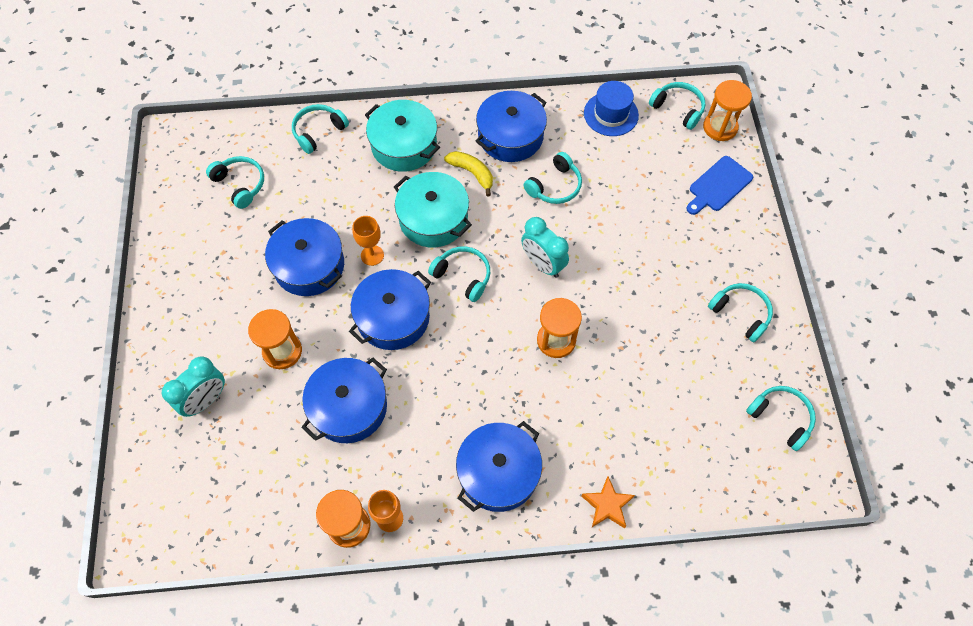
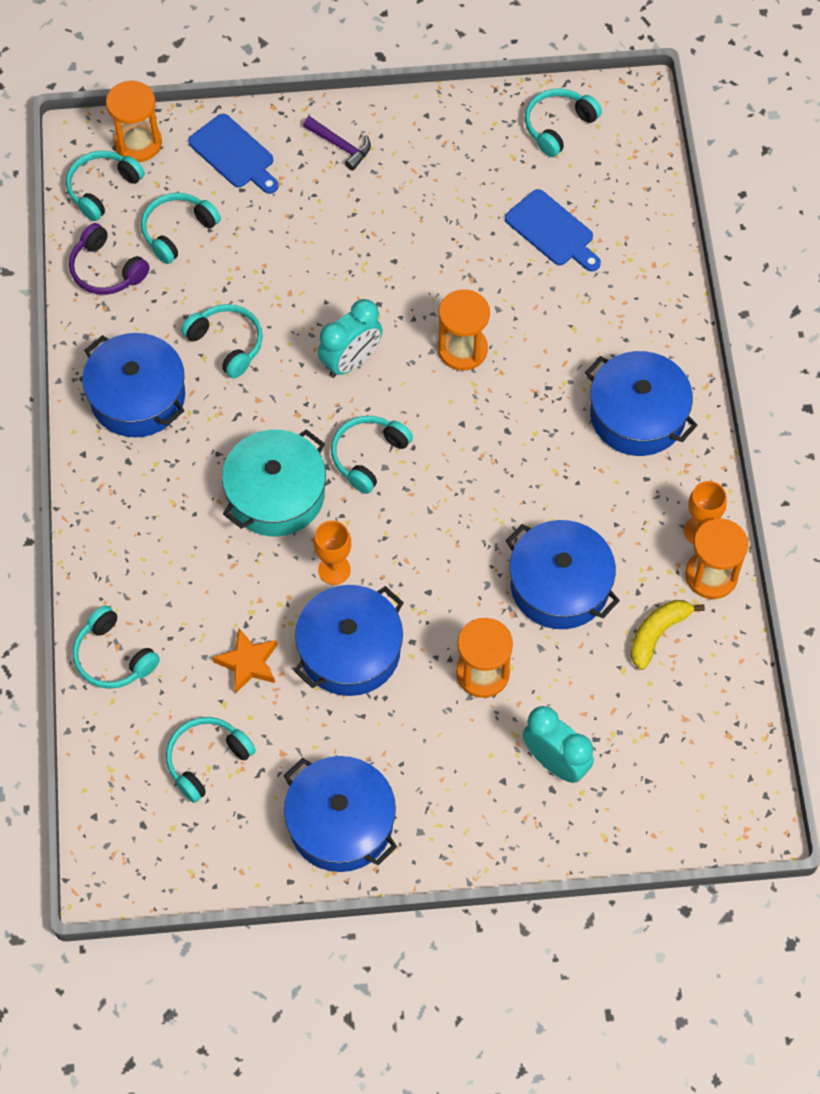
camera: 90 degrees left, 0 degrees up
blue pot [349,269,431,350] -> blue pot moved to [284,756,397,872]
turquoise pot [365,100,440,172] -> none
yellow banana [444,151,493,197] -> yellow banana moved to [631,600,705,670]
orange star [581,476,635,528] -> orange star moved to [213,628,277,694]
blue hat [584,81,639,136] -> purple headphones [69,223,150,295]
turquoise headphones [708,283,773,342] -> turquoise headphones moved to [141,193,221,264]
none -> purple hammer [303,116,371,171]
none -> blue cutting board [505,189,601,271]

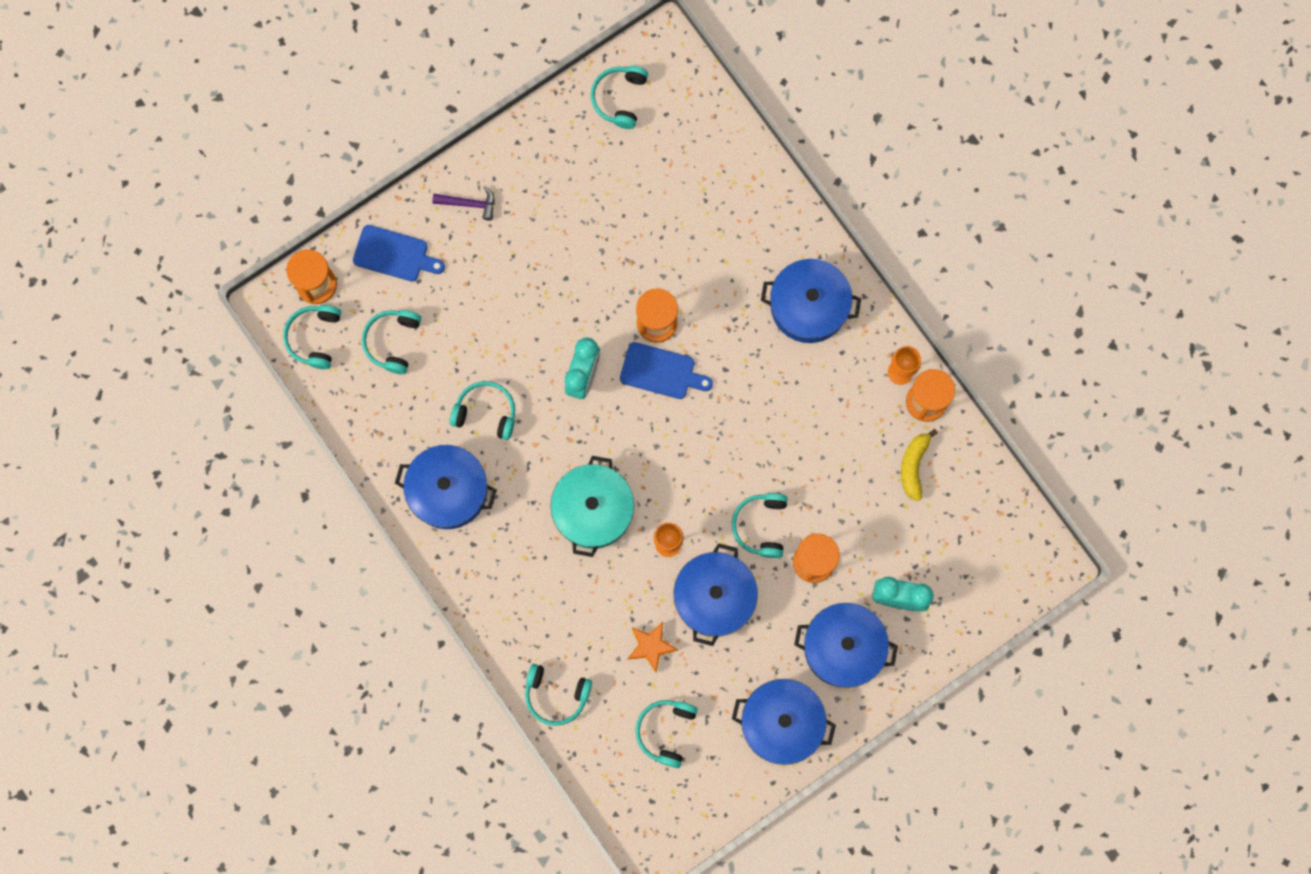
camera: 30 degrees left, 15 degrees up
purple headphones [69,223,150,295] -> none
turquoise headphones [331,416,413,494] -> turquoise headphones moved to [732,493,788,558]
blue cutting board [505,189,601,271] -> blue cutting board moved to [620,342,713,399]
blue pot [506,520,620,629] -> blue pot moved to [794,603,898,688]

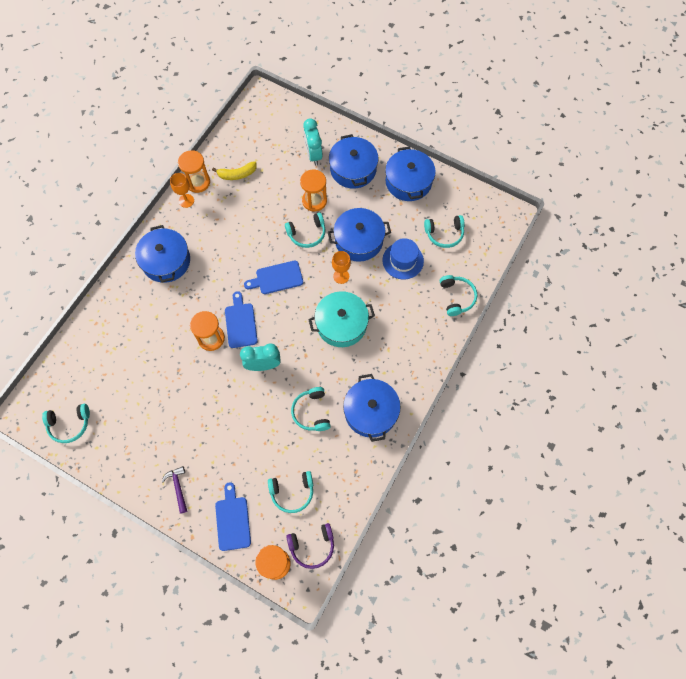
camera: 115 degrees left, 10 degrees down
turquoise headphones [283,305,341,369] -> purple headphones [286,523,334,569]
orange star [627,622,678,673] -> blue hat [382,238,424,279]
none -> blue cutting board [244,261,303,294]

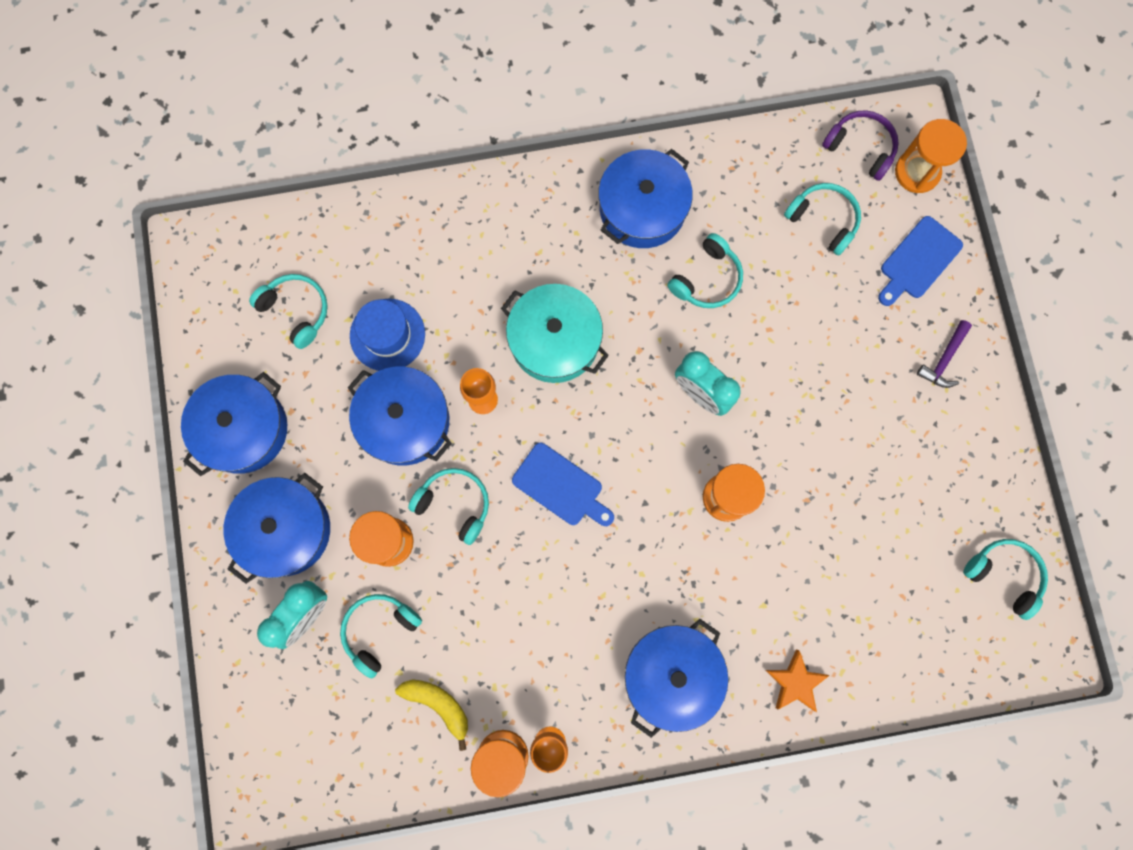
camera: 130 degrees left, 10 degrees up
blue cutting board [225,291,258,348] -> none
turquoise headphones [440,275,477,316] -> turquoise headphones moved to [340,594,422,678]
none -> orange star [765,650,830,712]

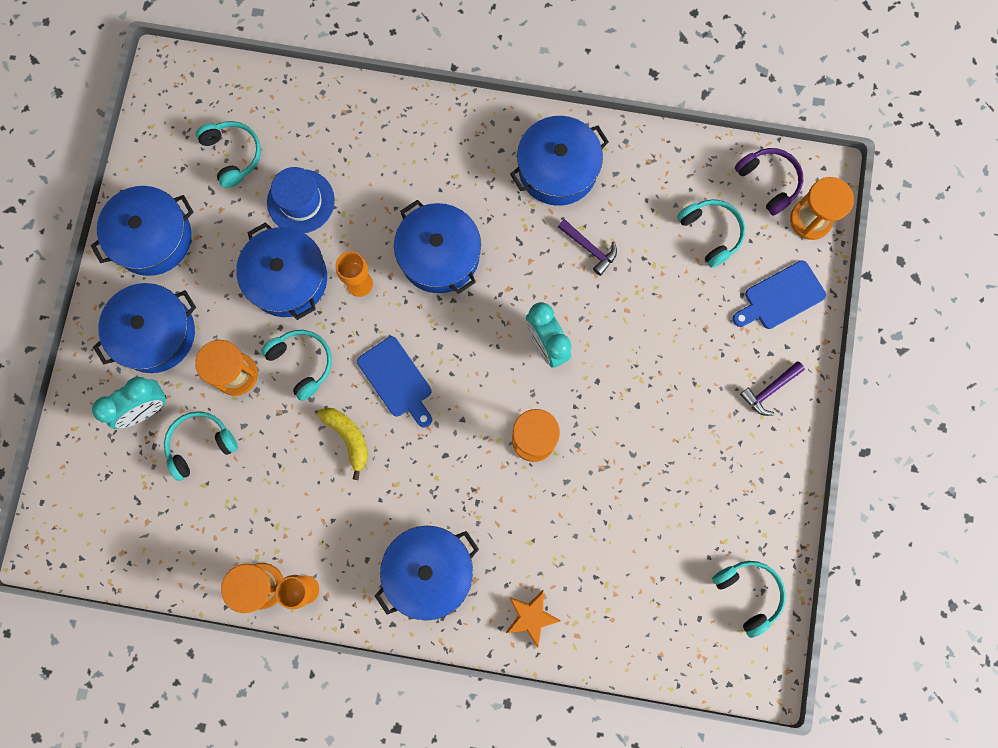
camera: 20 degrees right, 0 degrees up
yellow banana [395,679,468,751] -> yellow banana moved to [317,408,368,480]
turquoise pot [501,284,609,383] -> blue pot [394,200,481,294]
turquoise headphones [667,233,743,308] -> purple hammer [558,219,617,276]

